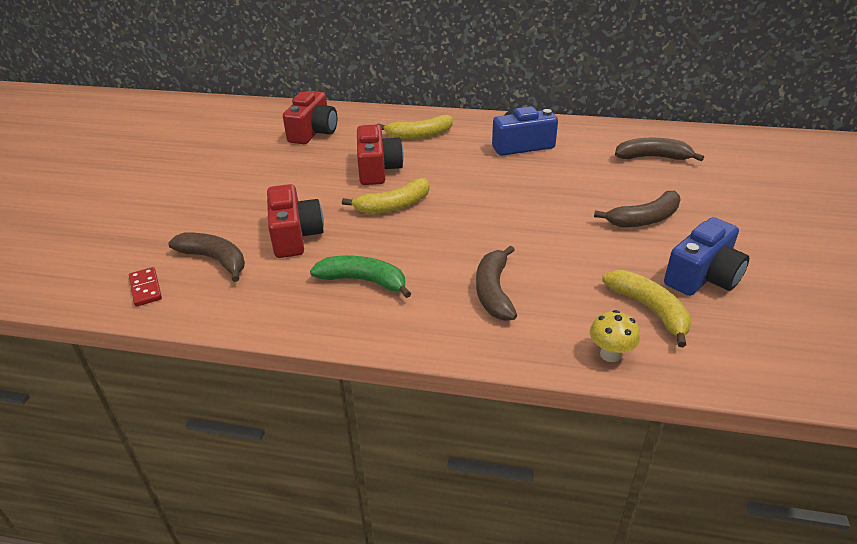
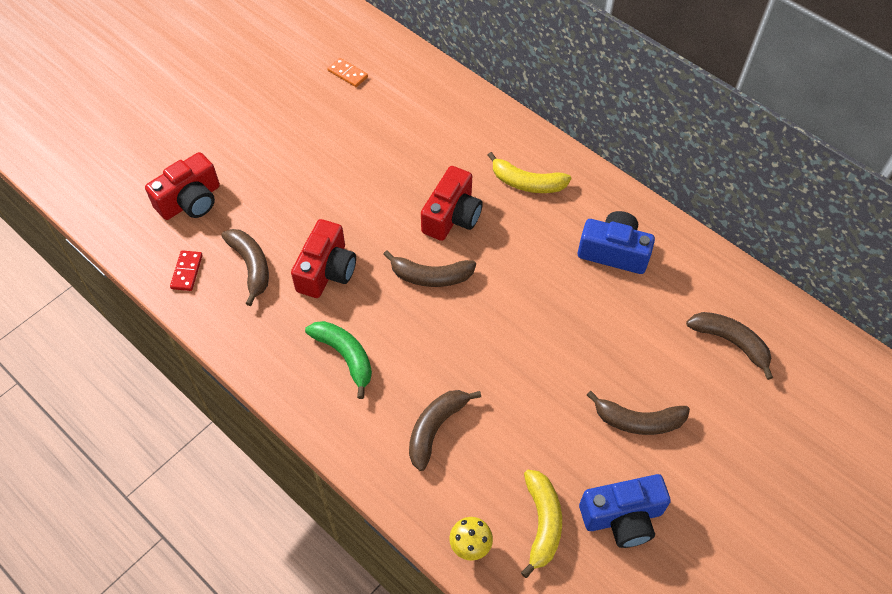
camera: 30 degrees right, 20 degrees up
red camera [283,91,337,144] -> red camera moved to [145,152,220,220]
yellow banana [342,178,430,214] -> brown banana [383,251,476,287]
none -> orange domino [327,58,368,87]

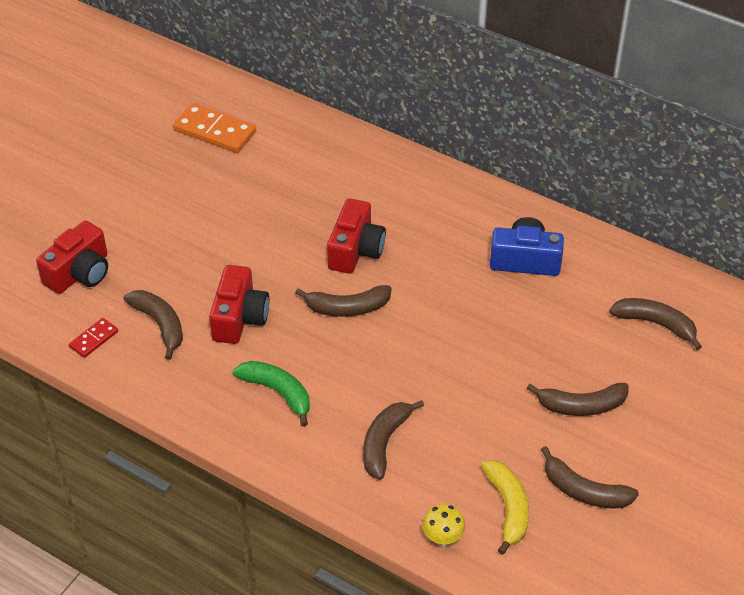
camera: 10 degrees left, 10 degrees down
red domino [170,250,203,291] -> red domino turned 45 degrees clockwise [69,318,118,358]
orange domino [327,58,368,87] -> orange domino [173,103,256,153], size x1.88
yellow banana [487,152,571,193] -> none
blue camera [579,474,671,548] -> brown banana [541,446,639,508]

